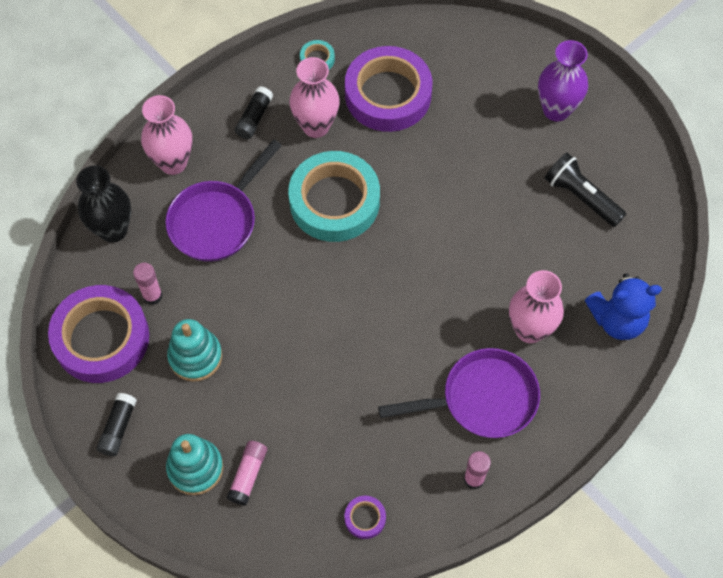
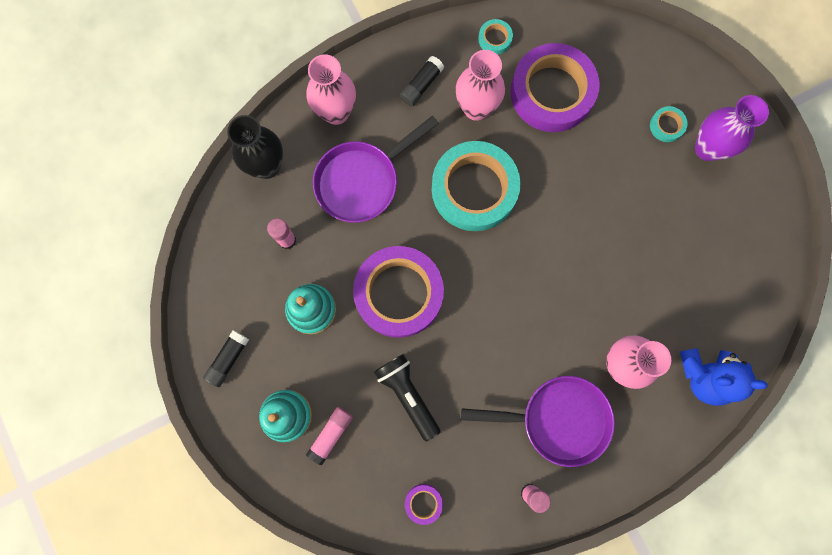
camera: 15 degrees right, 15 degrees up
purple tape [48,285,149,383] -> purple tape moved to [353,246,444,338]
black flashlight [545,153,626,227] -> black flashlight moved to [374,354,440,441]
none -> turquoise tape [650,106,687,142]

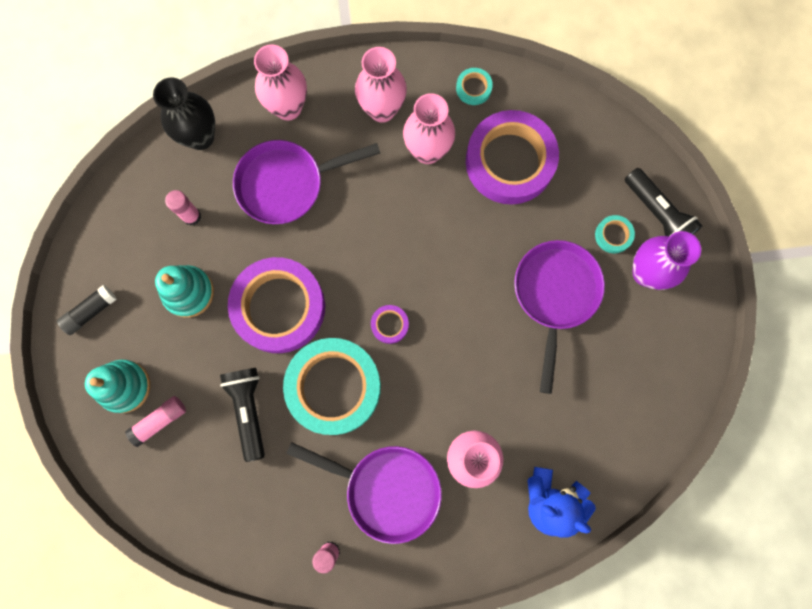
camera: 20 degrees right, 0 degrees up
black glue stick [400,56,444,106] -> pink vase [355,47,407,123]
purple tape [405,484,443,525] -> purple tape moved to [371,305,409,344]
turquoise tape [432,141,521,231] -> turquoise tape moved to [283,338,381,435]
none -> purple pan [514,240,605,394]
none -> black flashlight [625,168,703,236]

